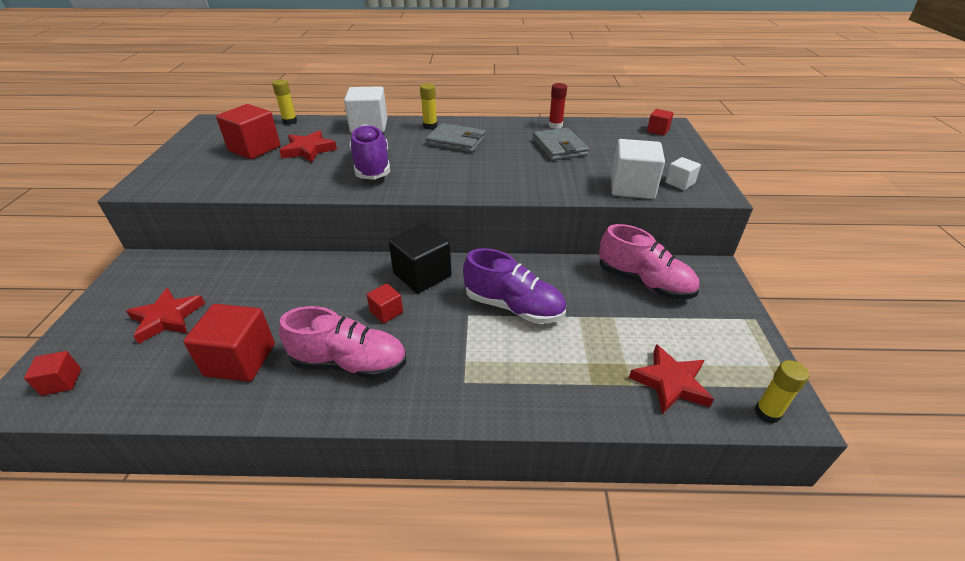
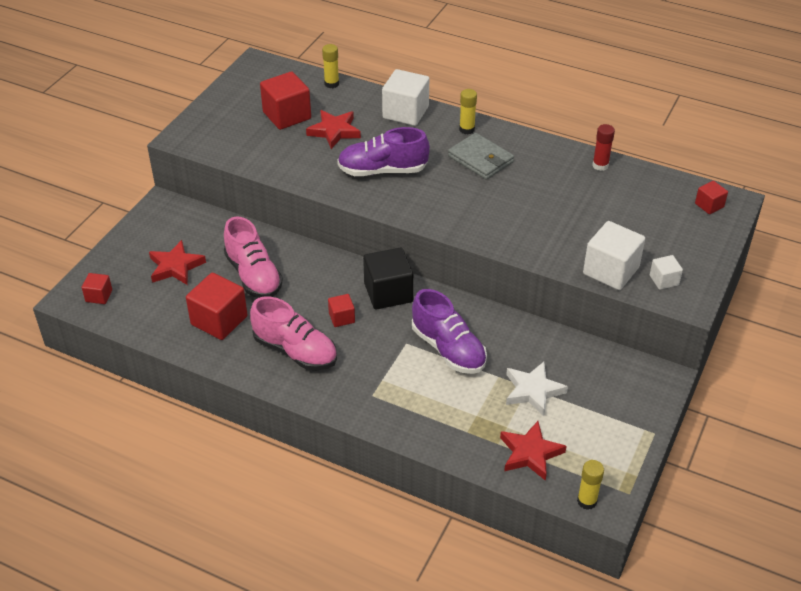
camera: 25 degrees right, 5 degrees up
purple shoe [350,124,390,180] -> purple shoe turned 105 degrees counterclockwise [337,127,430,176]
grey wallet [533,128,589,161] -> none
pink shoe [599,224,699,300] -> pink shoe moved to [224,216,283,298]
none -> white star [506,362,568,416]

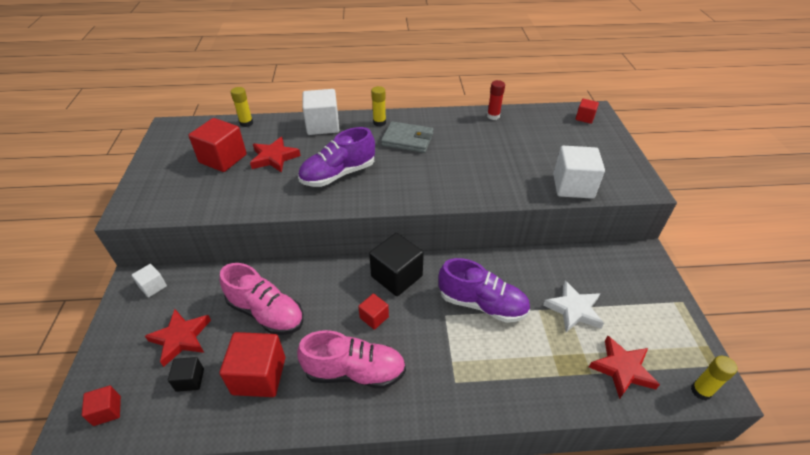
camera: 30 degrees left, 0 degrees up
white cube [650,255,683,290] -> white cube moved to [132,264,167,298]
none -> black cube [168,357,204,392]

